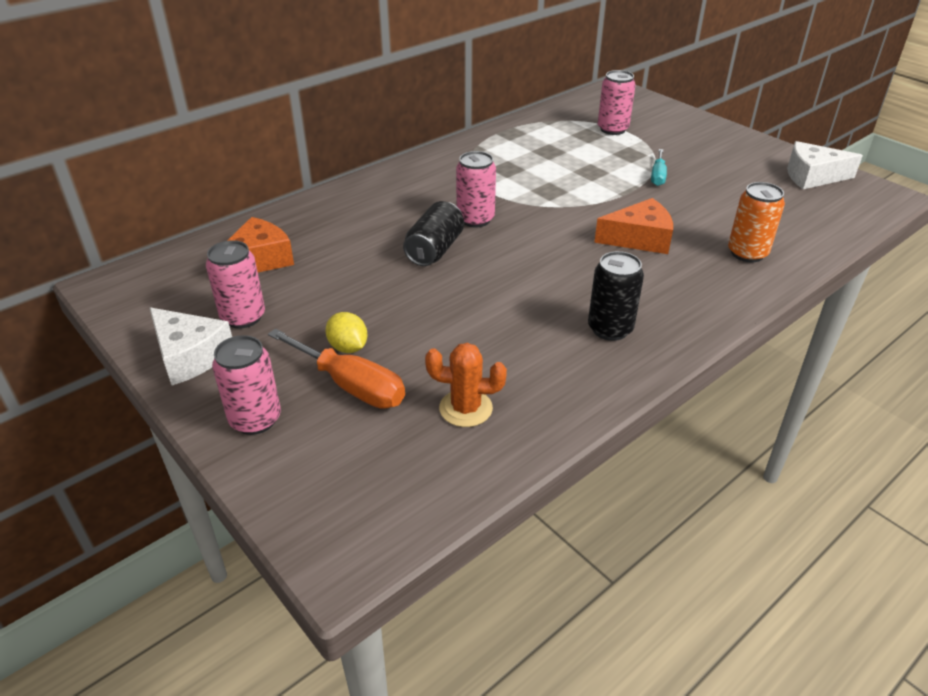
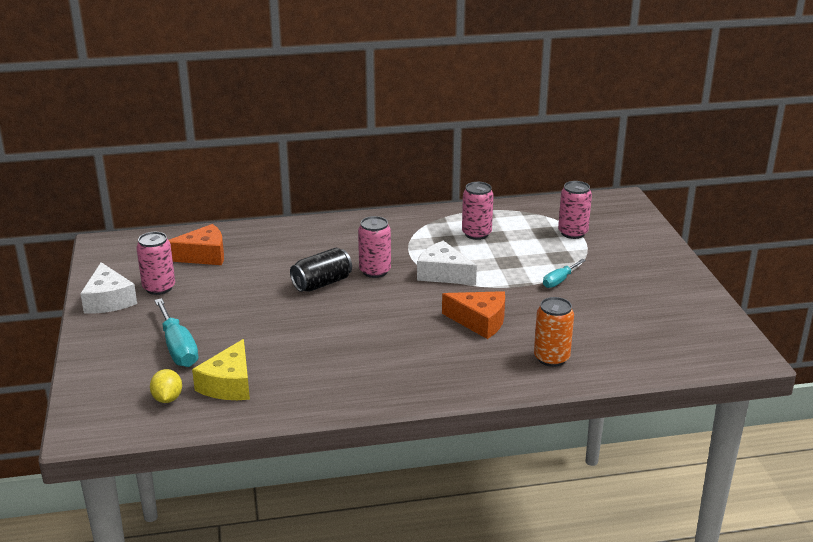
camera: 30 degrees right, 10 degrees down
pink can [212,335,281,435] -> pink can moved to [462,182,494,240]
orange screwdriver [268,328,405,409] -> turquoise screwdriver [154,298,198,367]
yellow lemon [325,312,367,353] -> yellow lemon moved to [150,369,182,403]
orange cactus [425,343,507,427] -> yellow cheese [192,339,250,400]
black can [588,251,644,341] -> none
white cheese [787,141,863,189] -> white cheese moved to [417,241,477,285]

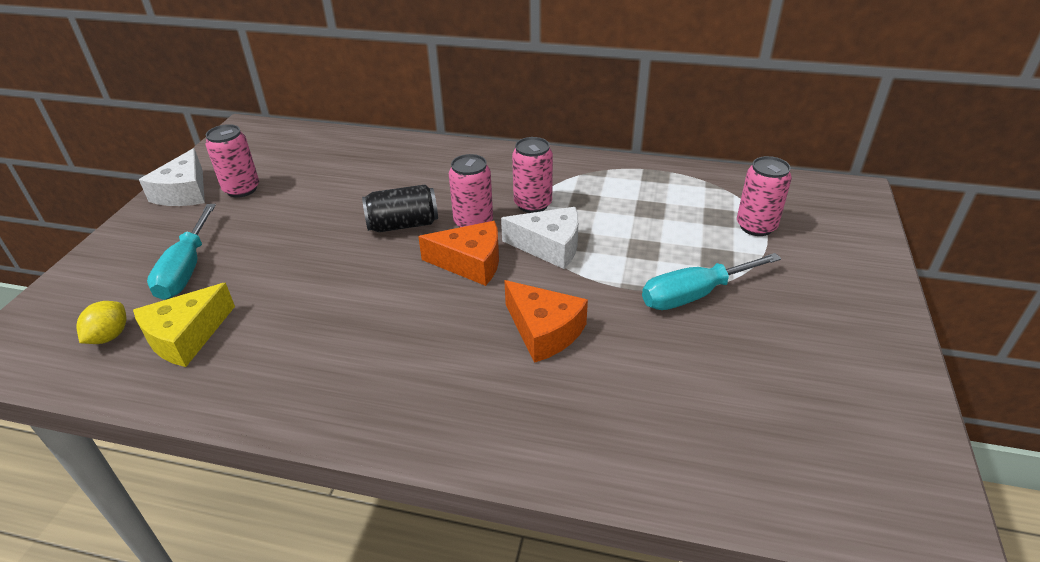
camera: 25 degrees right, 10 degrees up
orange cheese [169,224,224,265] -> orange cheese moved to [418,221,499,286]
white cheese [417,241,477,285] -> white cheese turned 135 degrees clockwise [501,207,578,269]
pink can [462,182,494,240] -> pink can moved to [512,137,553,213]
orange can [534,297,574,367] -> none
turquoise screwdriver [543,259,586,288] -> turquoise screwdriver [642,253,781,310], size x1.70

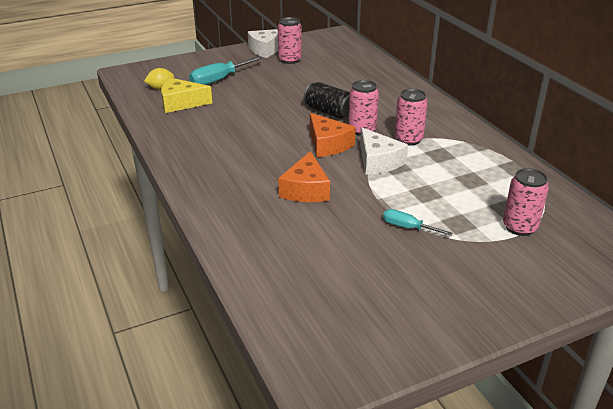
camera: 50 degrees right, 5 degrees down
turquoise screwdriver [642,253,781,310] -> turquoise screwdriver [383,209,452,236], size x0.59

